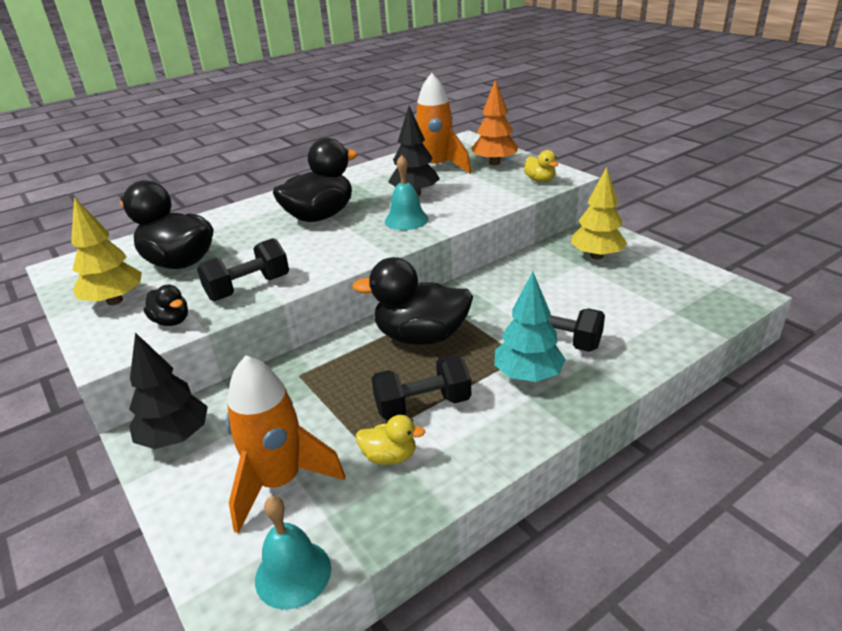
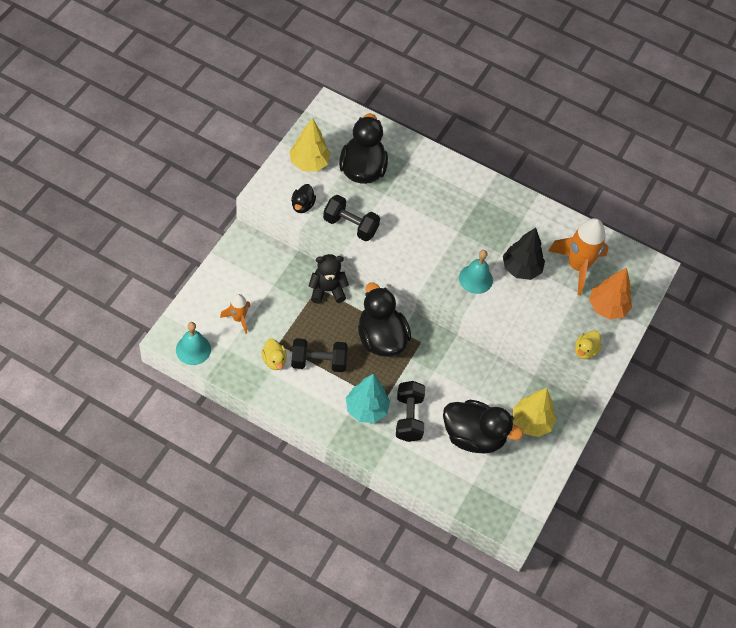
camera: 55 degrees right, 25 degrees up
black tree [129,333,208,449] -> none
orange rocket [226,355,345,533] -> orange rocket [220,294,250,334], size x0.55
black duck [273,138,358,222] -> black duck moved to [443,400,523,454]
black dumbbell [372,355,471,421] -> black dumbbell turned 45 degrees counterclockwise [291,338,348,372]
none -> black teddy bear [309,254,349,304]

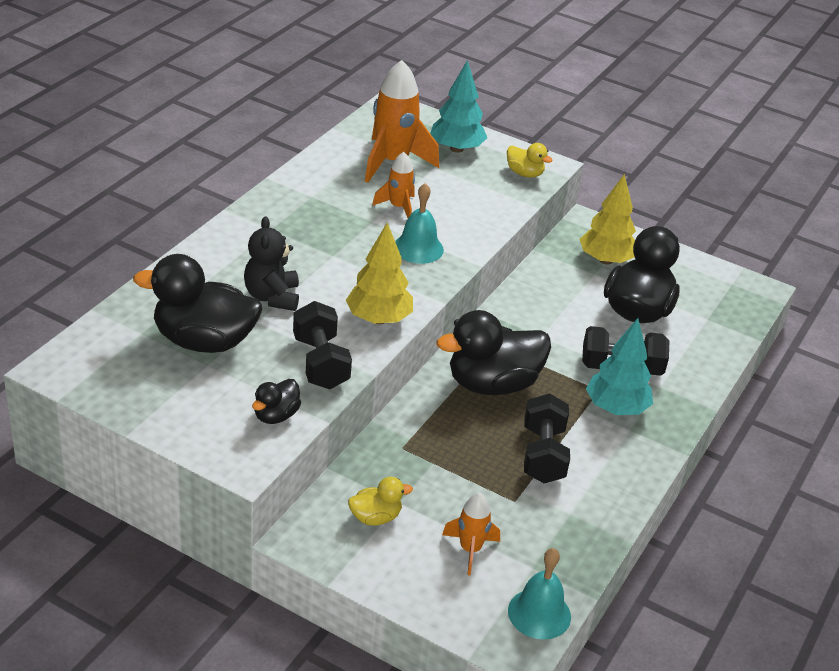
camera: 85 degrees left, 20 degrees down
yellow duck [261,338,287,370] -> yellow duck moved to [348,477,413,526]
yellow tree [289,118,331,172] -> yellow tree moved to [346,222,413,324]
black duck [291,184,316,213] -> black duck turned 105 degrees clockwise [252,379,301,424]
black teddy bear [309,254,349,304] -> black teddy bear moved to [244,217,299,311]
black dumbbell [323,195,380,241] -> black dumbbell turned 45 degrees counterclockwise [293,301,352,389]
black tree [503,228,545,280] -> orange rocket [372,152,415,218]
orange tree [589,268,632,319] -> turquoise tree [430,60,487,153]

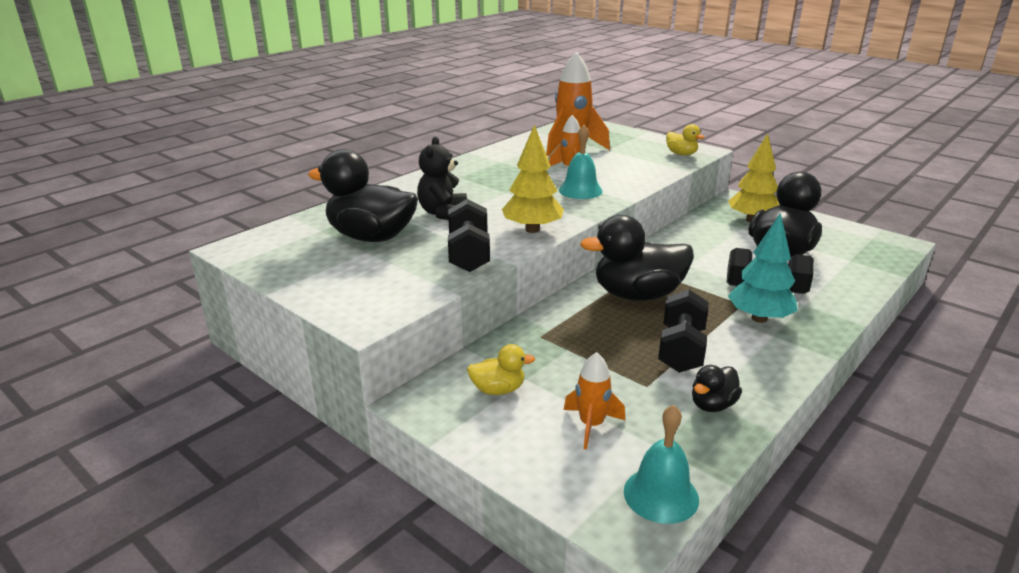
camera: 15 degrees right, 10 degrees down
black duck [252,379,301,424] -> black duck moved to [692,365,742,412]
turquoise tree [430,60,487,153] -> none

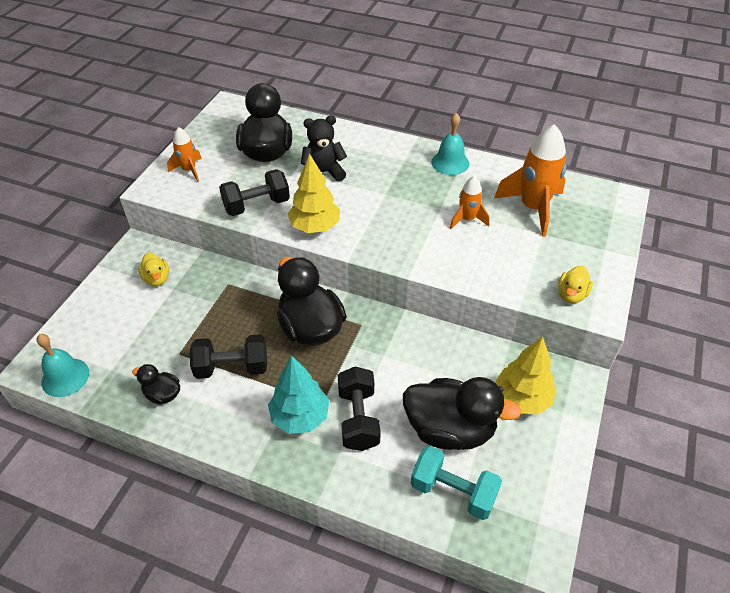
camera: 70 degrees right, 20 degrees up
turquoise bell [559,125,603,199] -> turquoise bell moved to [431,113,469,175]
orange rocket [564,352,626,449] -> orange rocket moved to [167,127,202,182]
none -> turquoise dumbbell [411,446,502,520]

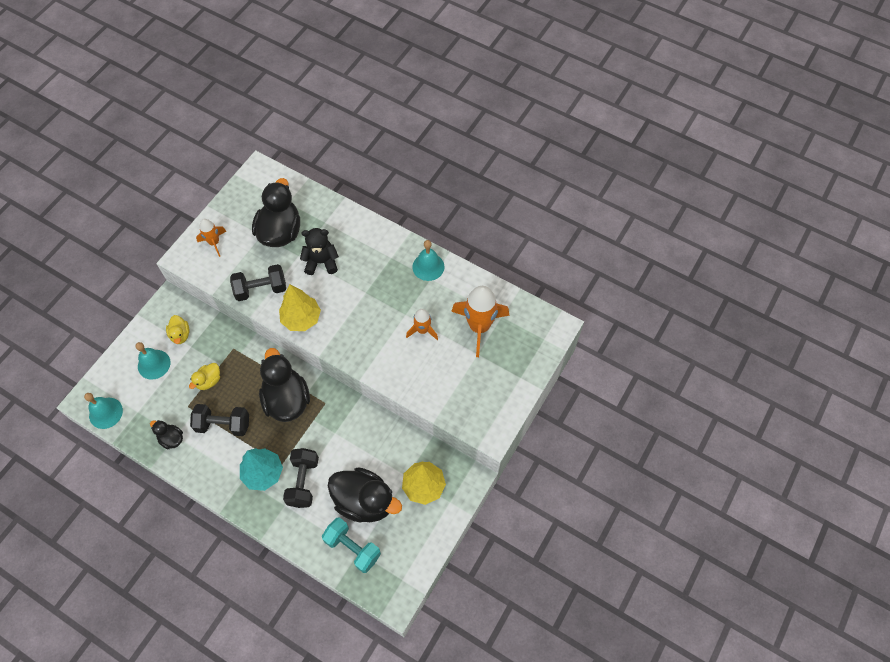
camera: 10 degrees right, 15 degrees up
yellow duck [558,266,593,303] -> yellow duck moved to [189,363,220,390]
none -> turquoise bell [135,342,170,380]

